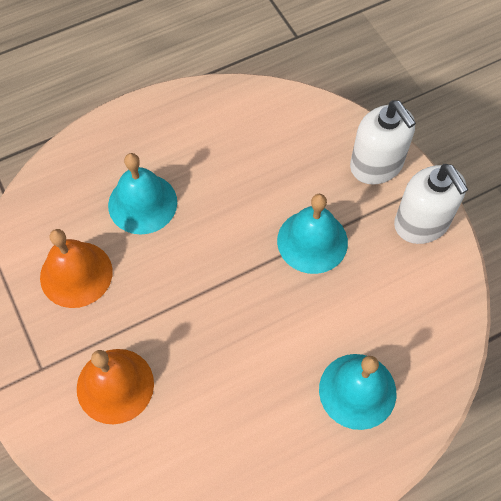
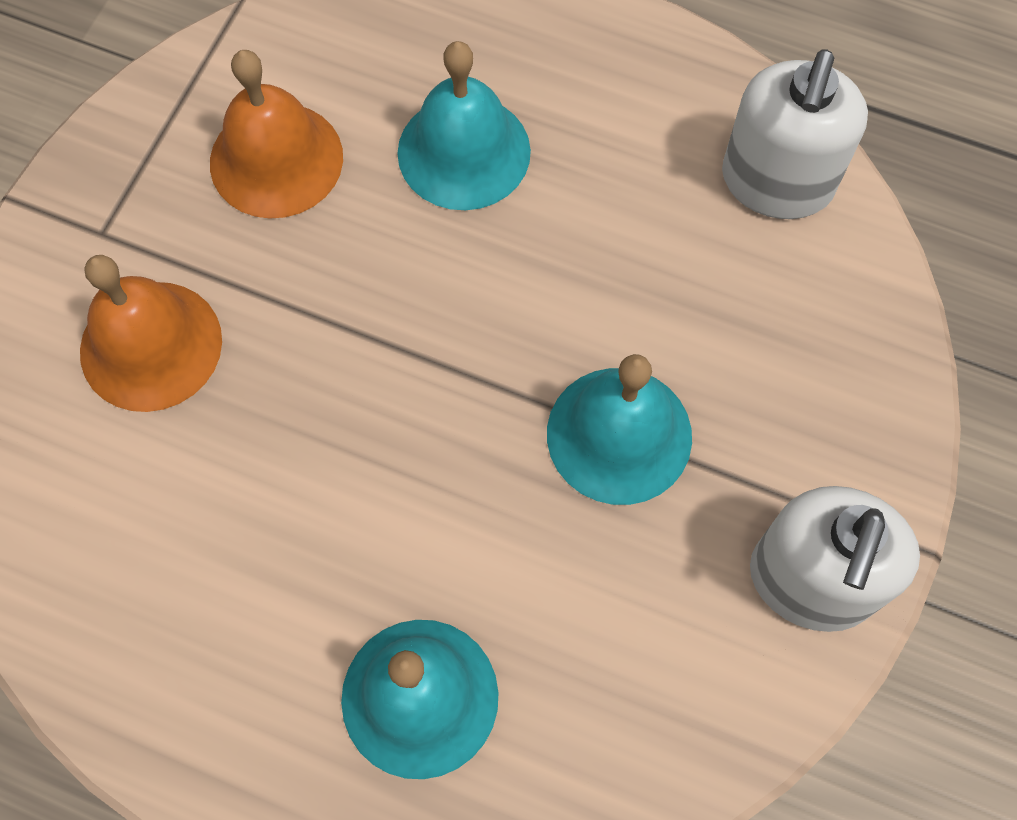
camera: 50 degrees right, 5 degrees up
white soap dispenser [350,100,416,184] -> white soap dispenser moved to [722,49,868,219]

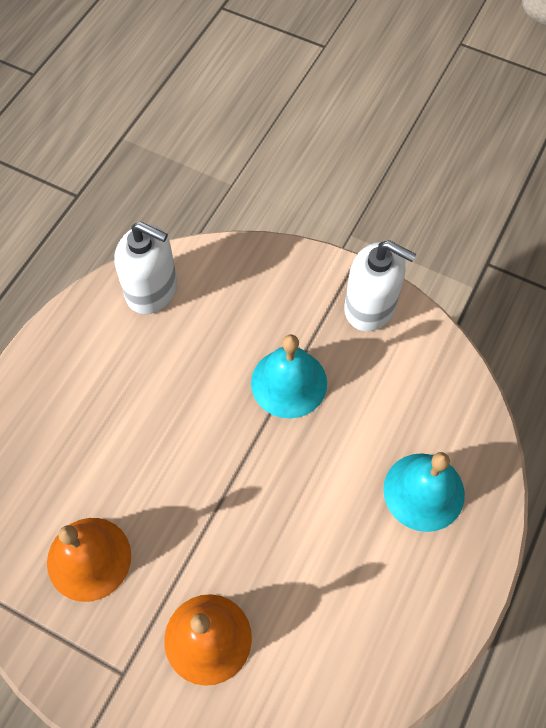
camera: 85 degrees left, 5 degrees down
turquoise bell [397,41,531,210] -> none

